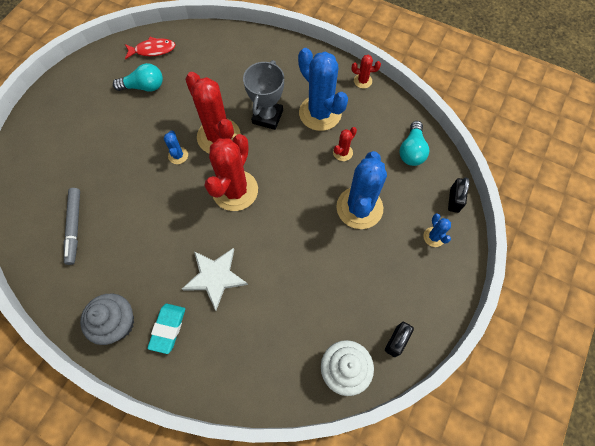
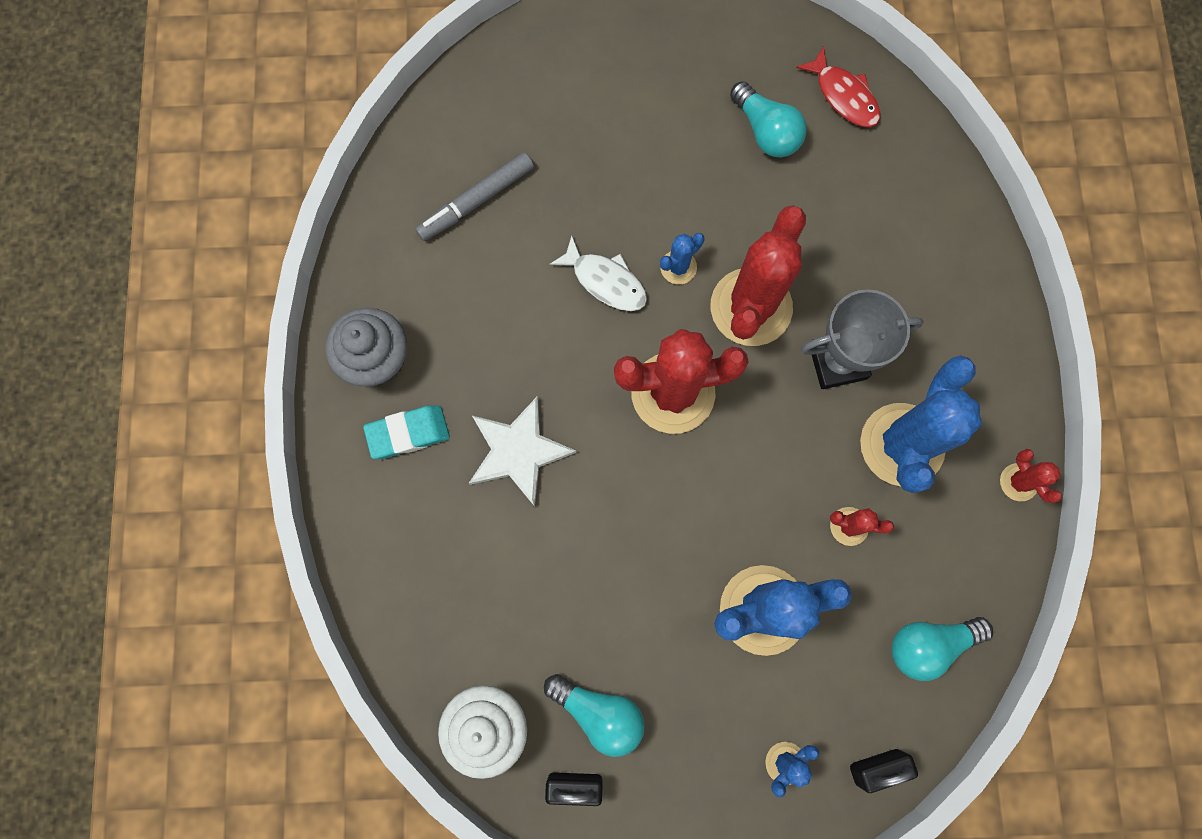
camera: 60 degrees right, 10 degrees up
none -> turquoise light bulb [544,674,645,757]
none -> white fish [550,236,647,311]

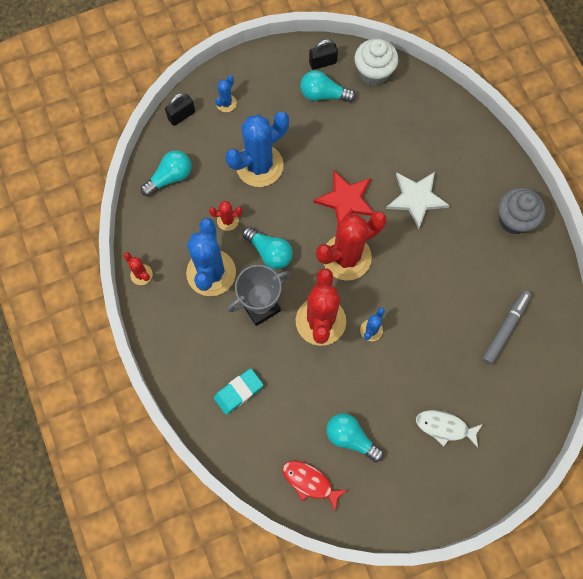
camera: 160 degrees right, 5 degrees down
turquoise eraser [363,406,450,459] -> turquoise eraser moved to [214,368,263,415]
white fish [550,236,647,311] -> white fish moved to [416,410,483,448]
none -> turquoise light bulb [242,226,293,269]
none -> red star [313,170,374,223]

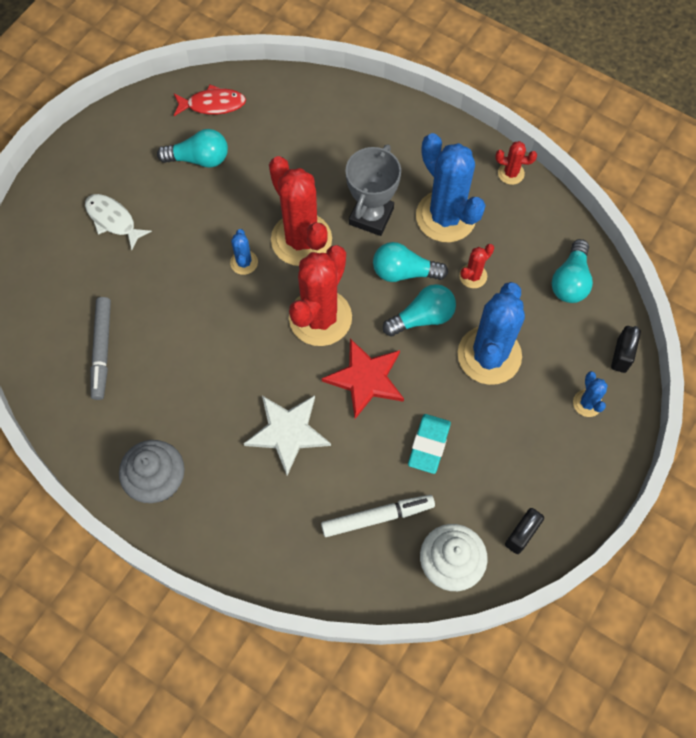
camera: 145 degrees right, 5 degrees down
turquoise eraser [214,368,263,415] -> turquoise eraser moved to [408,414,451,474]
turquoise light bulb [300,70,356,102] -> turquoise light bulb moved to [383,284,456,337]
white fish [416,410,483,448] -> white fish turned 120 degrees counterclockwise [85,194,152,250]
none -> white marker [321,495,435,537]

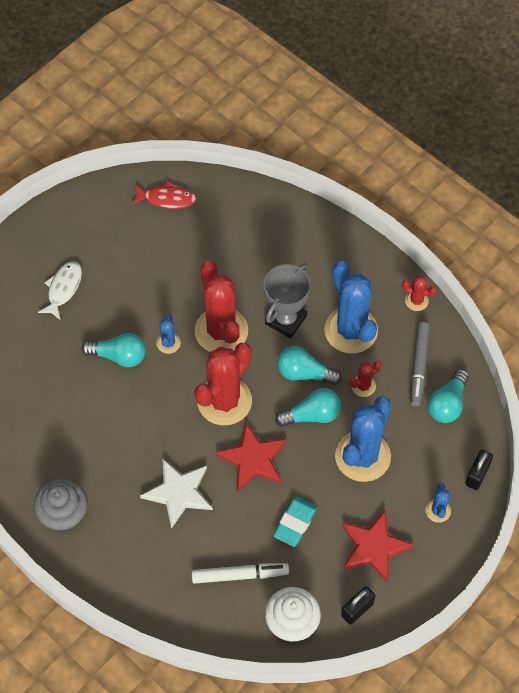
camera: 10 degrees right, 5 degrees down
white fish [85,194,152,250] -> white fish turned 60 degrees clockwise [38,261,82,320]
grey marker [90,297,111,400] -> grey marker moved to [410,322,430,407]
turquoise light bulb [157,129,228,168] -> turquoise light bulb moved to [82,333,146,367]
none -> red star [342,511,414,583]

